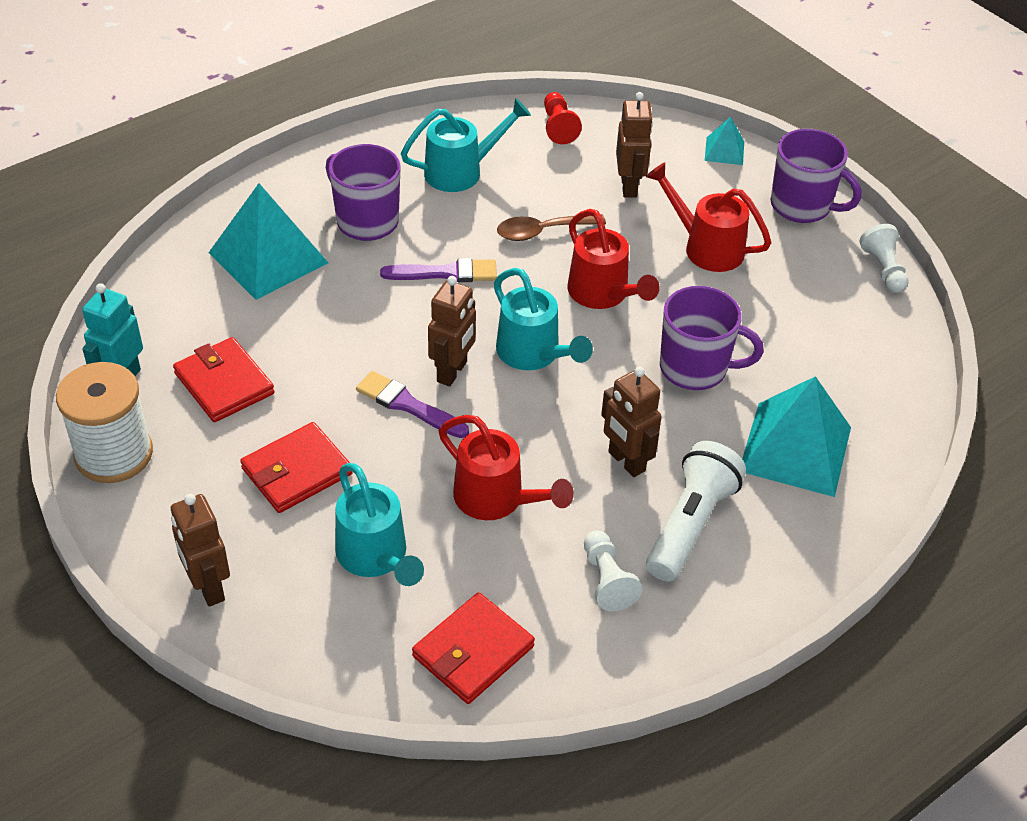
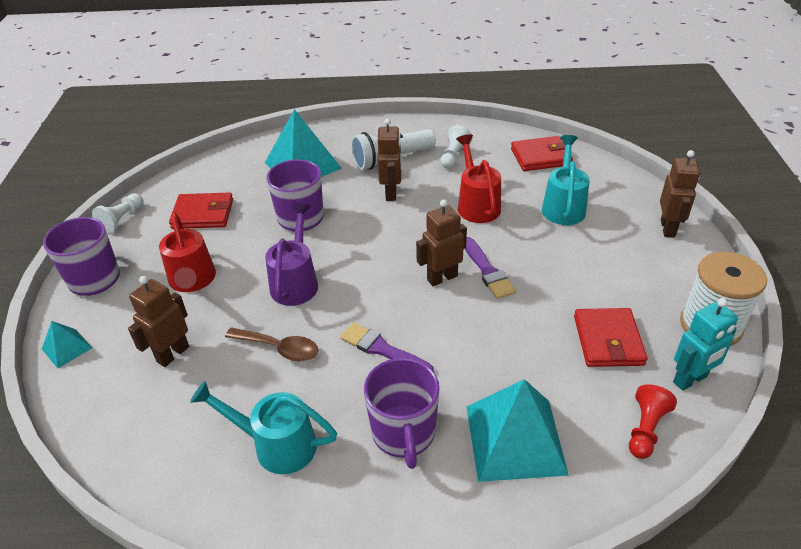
camera: 140 degrees left, 5 degrees down
red wallet [240,422,353,513] -> red wallet moved to [169,192,233,229]
turquoise watering can [494,268,593,370] -> none
red pawn [544,92,582,144] -> red pawn moved to [629,384,677,459]
red watering can [568,209,660,309] -> purple watering can [265,203,318,306]

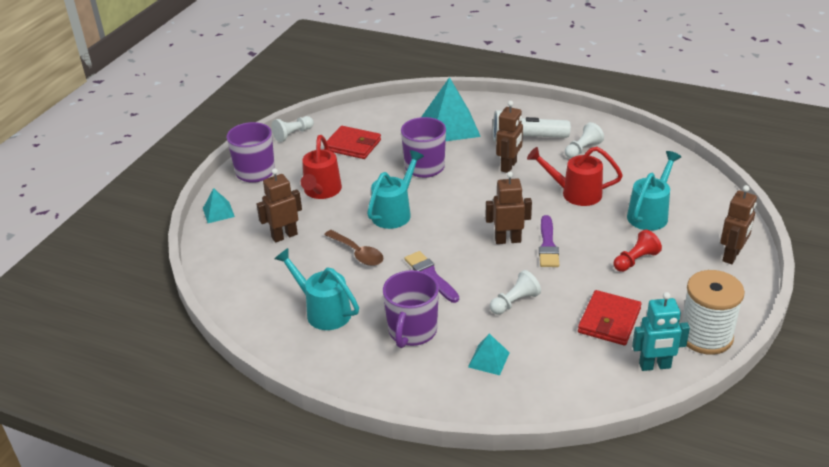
camera: 25 degrees right, 5 degrees down
purple watering can [265,203,318,306] -> turquoise watering can [367,150,424,229]
red watering can [456,134,501,223] -> red watering can turned 90 degrees counterclockwise [527,147,623,206]
turquoise pyramid [467,379,569,482] -> turquoise pyramid [468,334,510,375], size x0.48
red wallet [511,136,573,171] -> none
red pawn [629,384,677,459] -> red pawn moved to [613,230,662,272]
none -> white pawn [490,270,541,315]

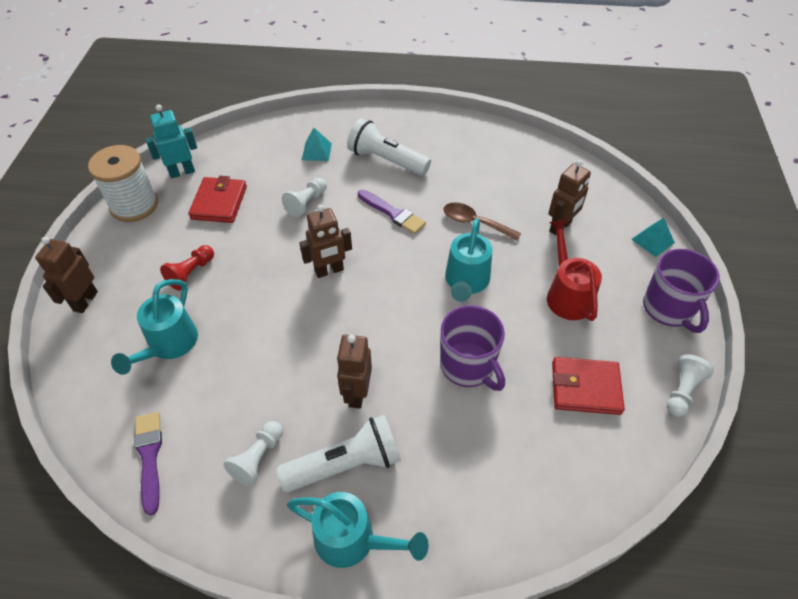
camera: 160 degrees right, 15 degrees up
turquoise watering can [274,248,359,330] -> turquoise watering can moved to [287,492,429,568]
purple mug [383,270,439,348] -> white flashlight [347,118,431,176]
turquoise pyramid [421,77,481,141] -> none
red watering can [527,147,623,206] -> none
purple brush [539,215,559,267] -> purple brush moved to [134,412,162,516]

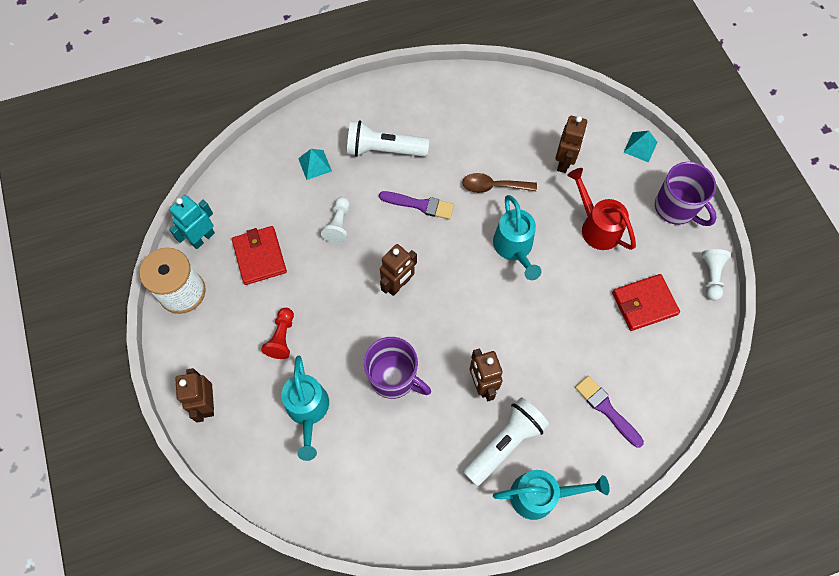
camera: 25 degrees left, 15 degrees up
purple brush [134,412,162,516] -> purple brush moved to [575,376,644,447]
white pawn [223,421,283,487] -> none
purple mug [440,305,505,391] -> purple mug moved to [364,337,431,399]

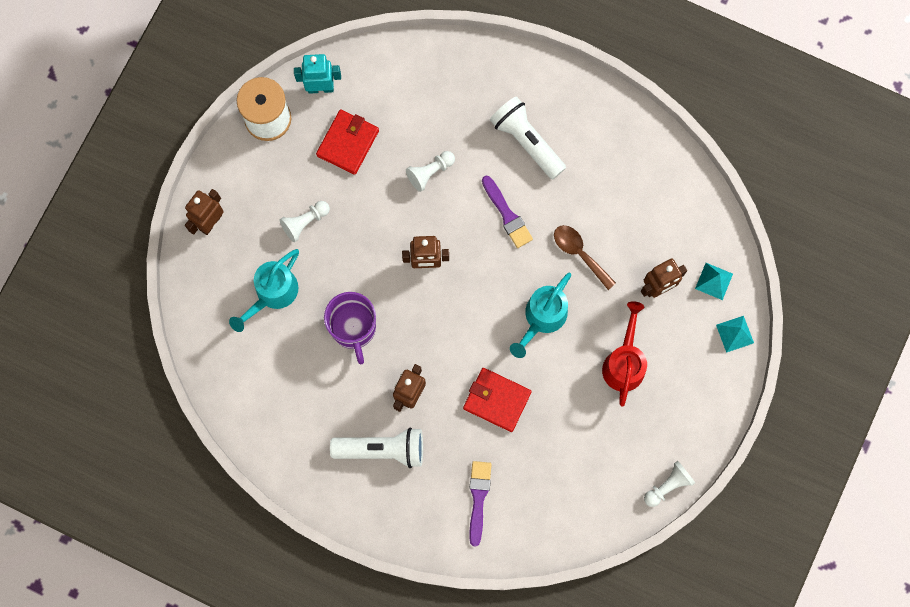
camera: 45 degrees right, 10 degrees up
red pawn [261,308,294,359] -> white pawn [279,201,330,242]
turquoise pyramid [298,149,332,180] -> turquoise pyramid moved to [695,263,733,300]
turquoise watering can [493,470,610,520] -> none
red wallet [612,274,680,331] -> red wallet moved to [463,368,532,432]
purple mug [655,162,717,226] -> none

